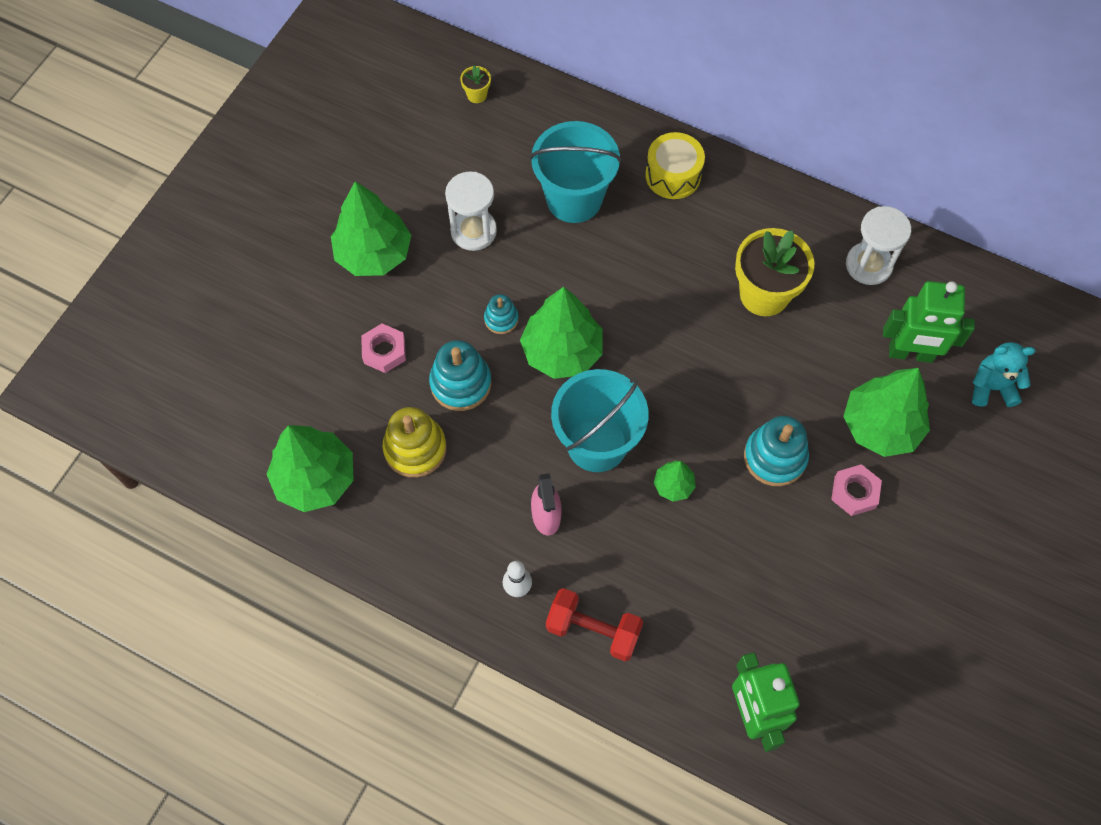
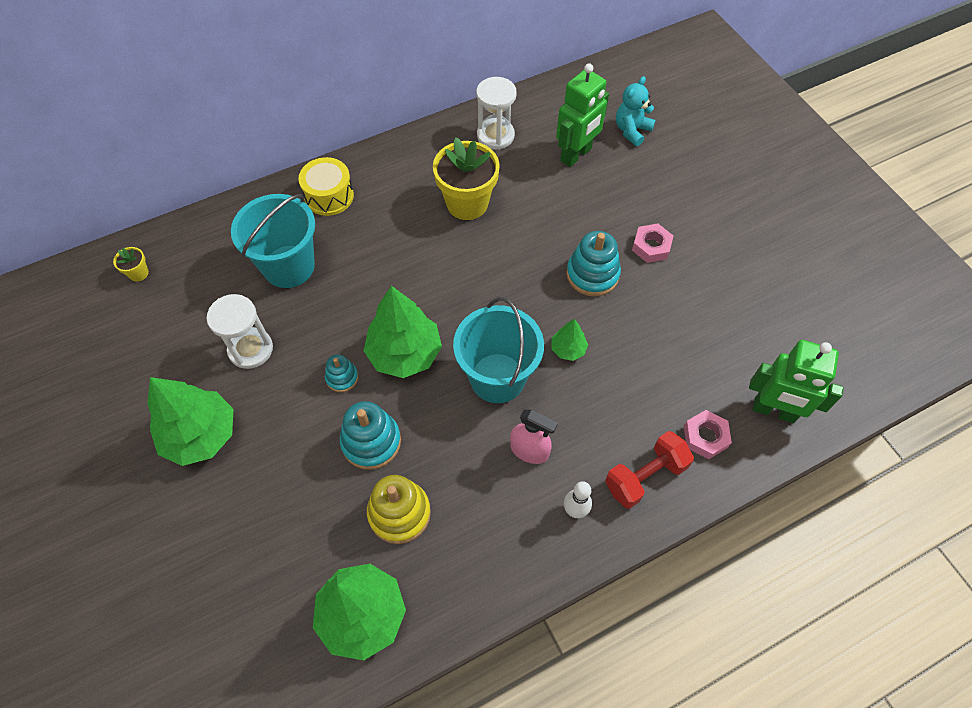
camera: 55 degrees left, 5 degrees down
pink nut [361,324,406,373] -> pink nut moved to [684,410,732,459]
green tree [843,368,930,457] -> none

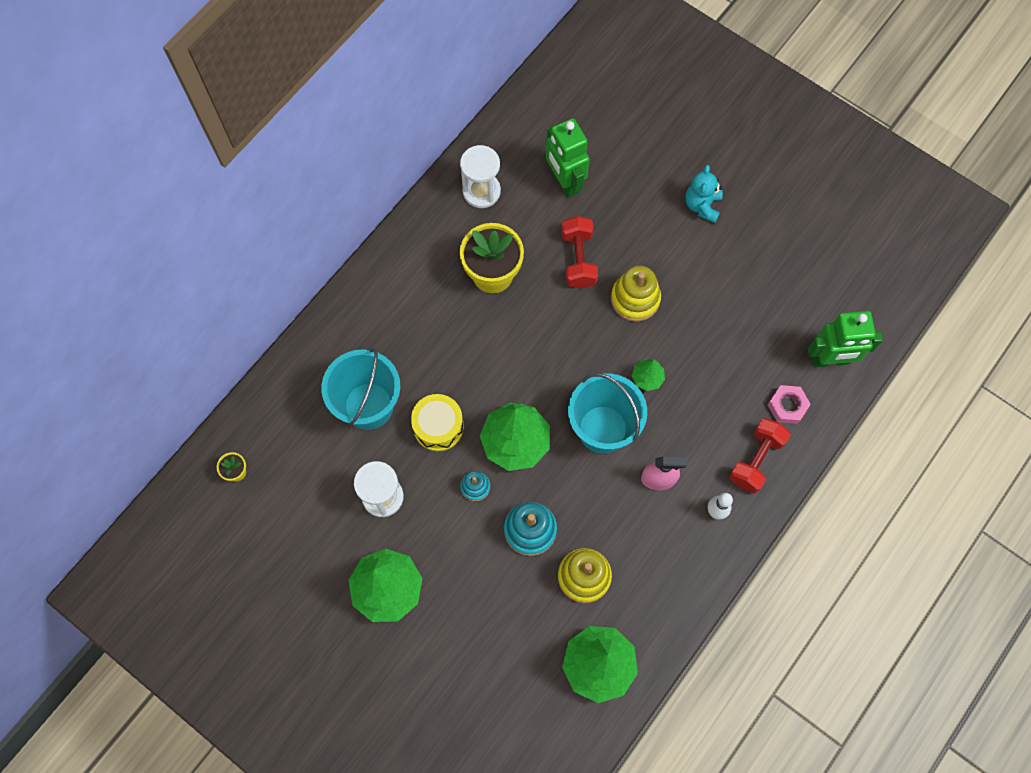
camera: 25 degrees left, 10 degrees up
yellow drum [298,157,354,216] -> yellow drum moved to [411,394,464,451]
green robot [556,63,609,167] -> green robot turned 135 degrees clockwise [546,118,590,198]
turquoise stacking toy [566,231,621,297] -> yellow stacking toy [611,266,661,322]
turquoise teddy bear [616,76,655,146] -> turquoise teddy bear moved to [685,165,723,223]
pink nut [632,224,674,263] -> none
none -> red dumbbell [562,216,598,289]

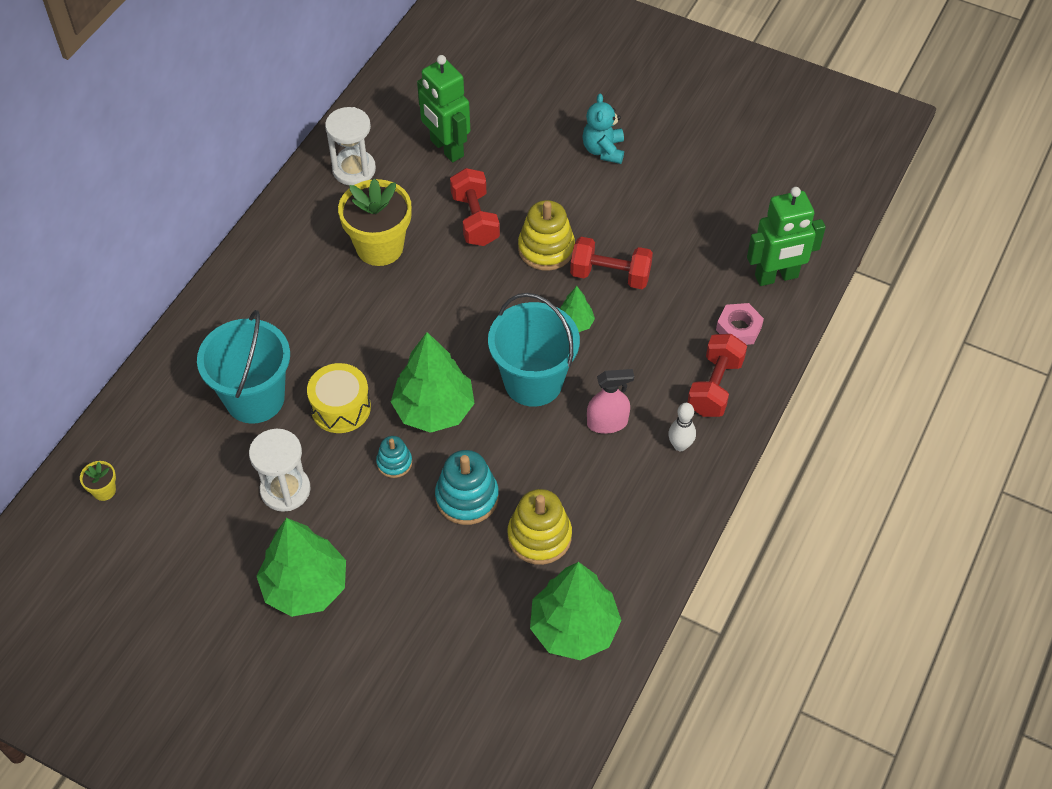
camera: 10 degrees left, 15 degrees down
none -> red dumbbell [570,237,653,289]

